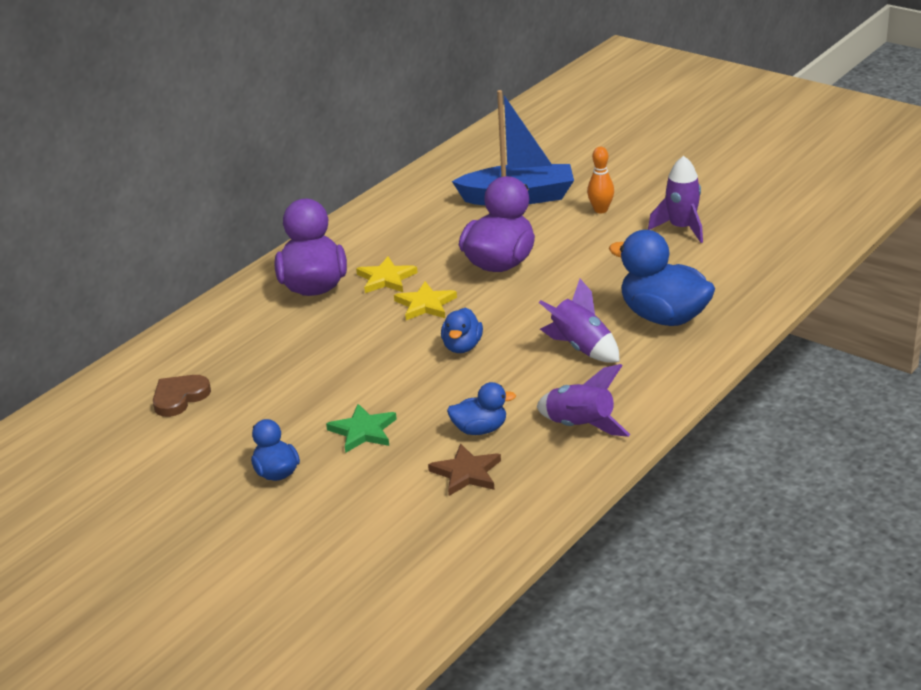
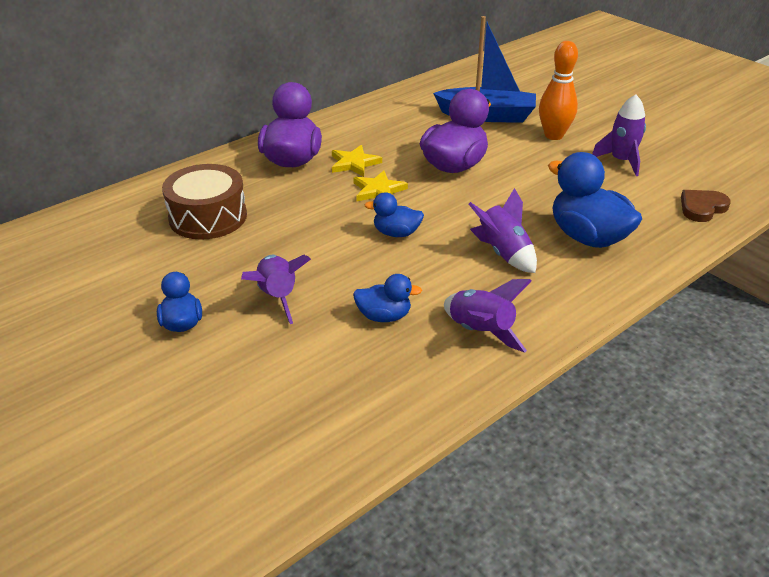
camera: 10 degrees right, 5 degrees up
brown heart [153,375,211,417] -> brown heart moved to [681,190,731,222]
green star [326,404,397,453] -> purple rocket [241,255,311,324]
brown star [428,443,501,496] -> none
blue duck [441,307,483,353] -> blue duck turned 75 degrees clockwise [365,192,424,237]
orange bowling pin [587,147,614,213] -> orange bowling pin [539,41,578,140], size x1.60
none -> brown drum [162,164,247,240]

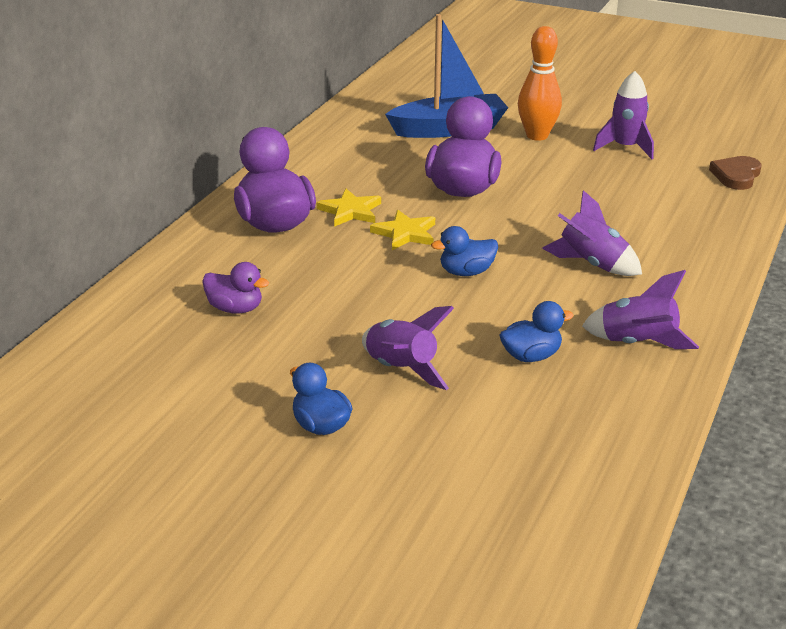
camera: 25 degrees left, 5 degrees down
brown drum [162,164,247,240] -> purple duck [202,262,269,314]
blue duck [548,152,642,248] -> none

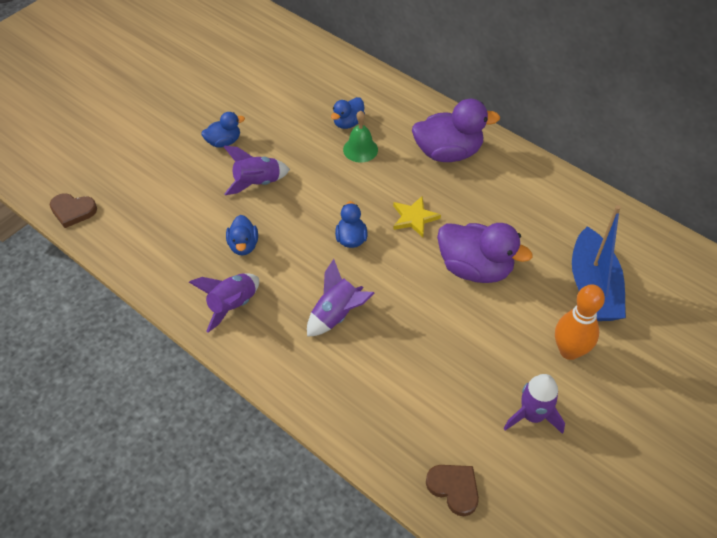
camera: 105 degrees right, 20 degrees up
purple duck [202,262,269,314] -> blue duck [331,97,365,129]
yellow star [317,189,381,227] -> none
none -> brown heart [50,193,97,228]
none -> green bell [343,111,378,163]

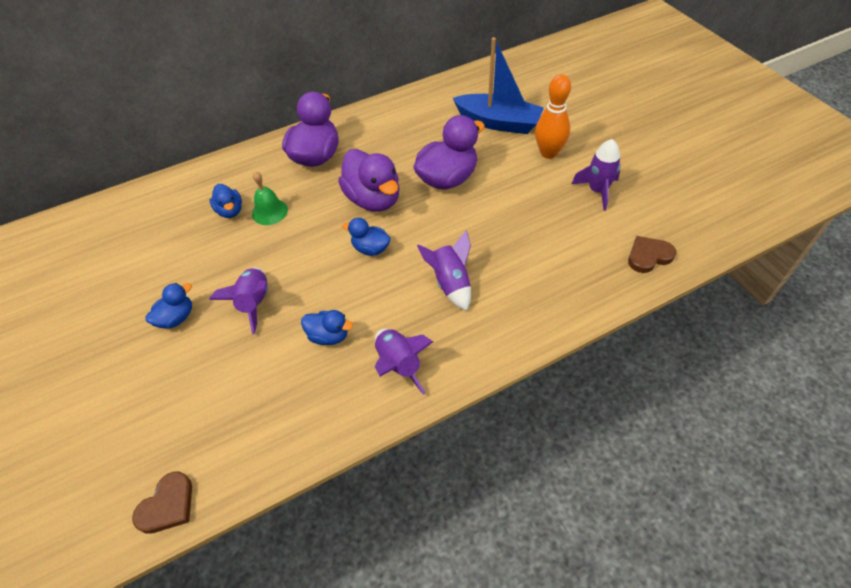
camera: 65 degrees left, 0 degrees up
blue duck [201,112,245,148] -> blue duck turned 45 degrees clockwise [145,283,192,328]
yellow star [393,196,441,237] -> purple duck [338,149,400,212]

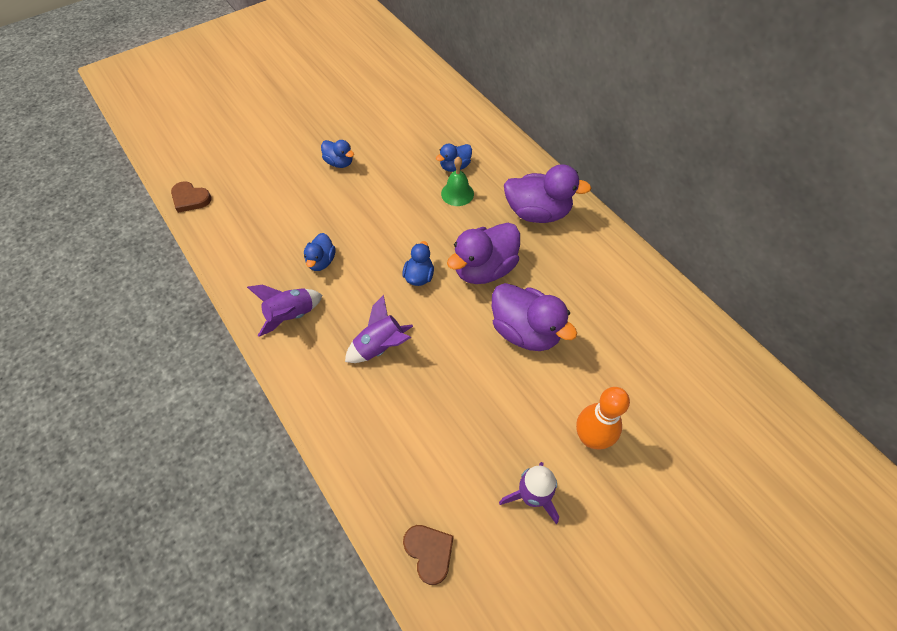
camera: 80 degrees right, 5 degrees up
purple rocket [209,267,268,334] -> none
blue boat [453,37,544,134] -> none

